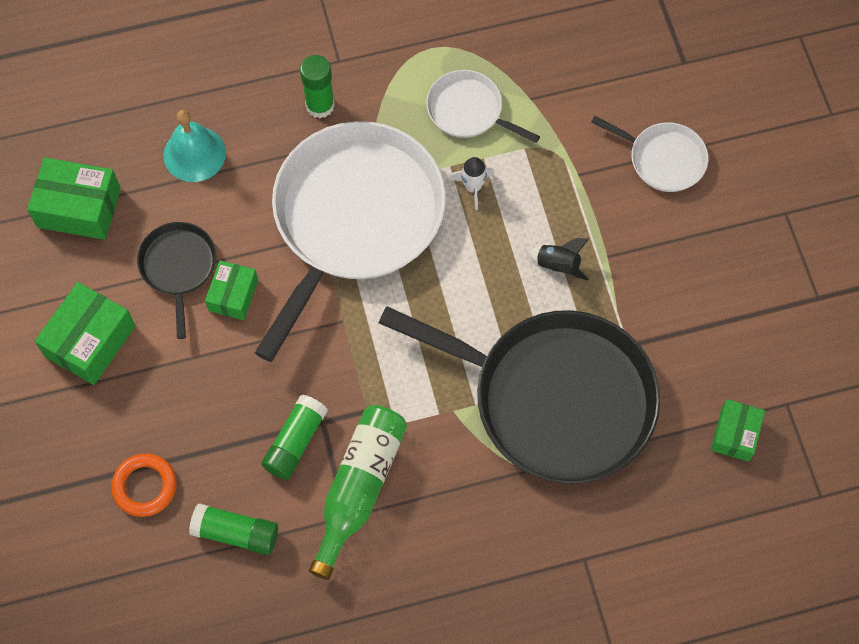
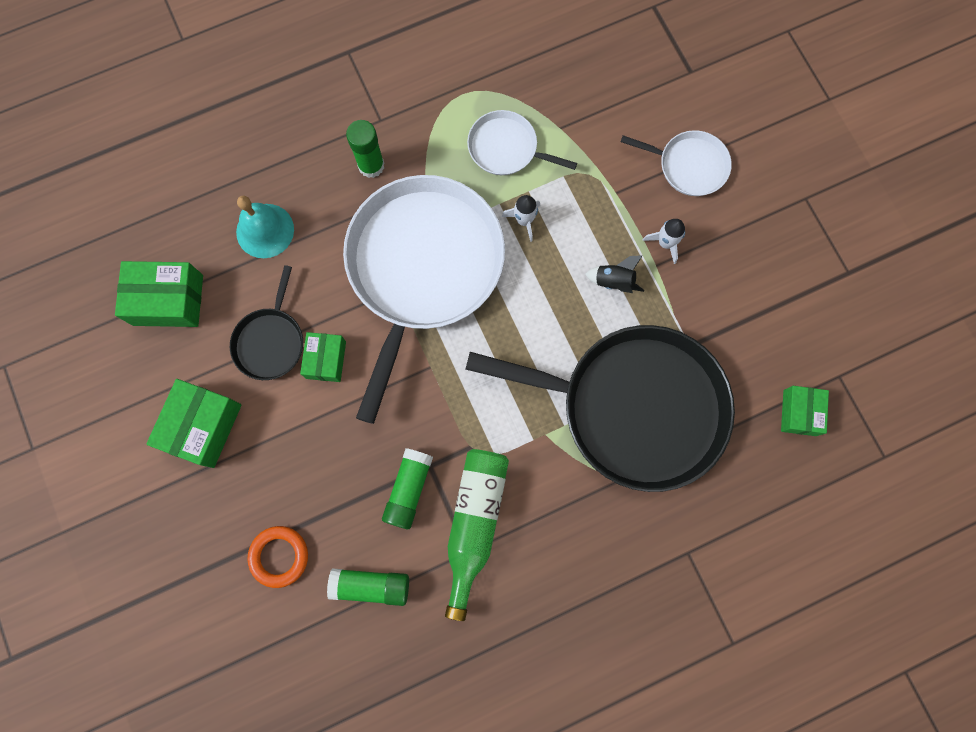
camera: 10 degrees left, 10 degrees up
black pan [137,222,216,339] -> black pan turned 150 degrees counterclockwise [230,265,303,380]
none -> white rocket [642,219,685,264]

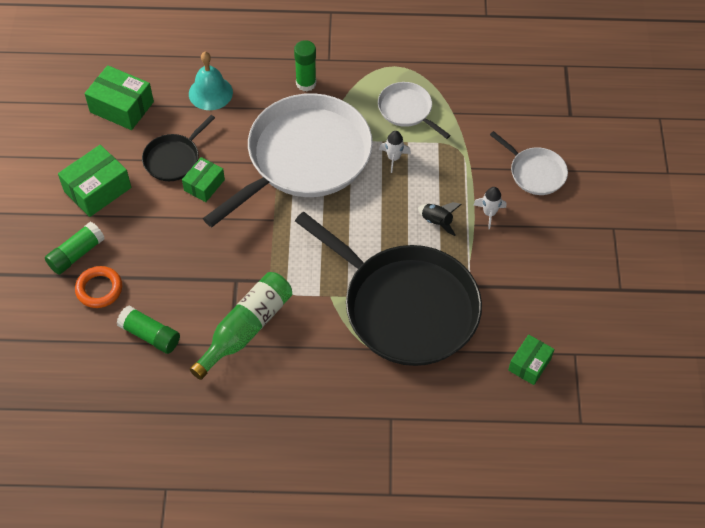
camera: 25 degrees right, 20 degrees down
green glue stick [382,448,433,529] -> green glue stick moved to [45,222,105,275]

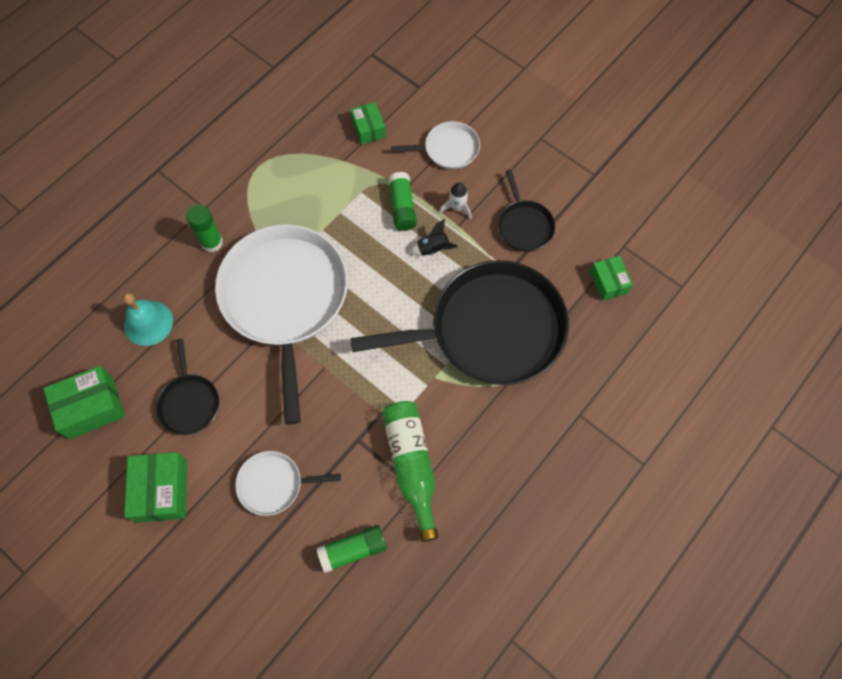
camera: 50 degrees left, 10 degrees up
green glue stick [45,222,105,275] -> green glue stick moved to [388,172,417,231]
orange ring [75,266,122,308] -> none
green box [182,157,225,202] -> green box moved to [351,102,386,144]
white pan [378,82,451,139] -> white pan moved to [235,451,341,516]
white rocket [379,131,411,173] -> none
none -> black pan [498,170,555,252]

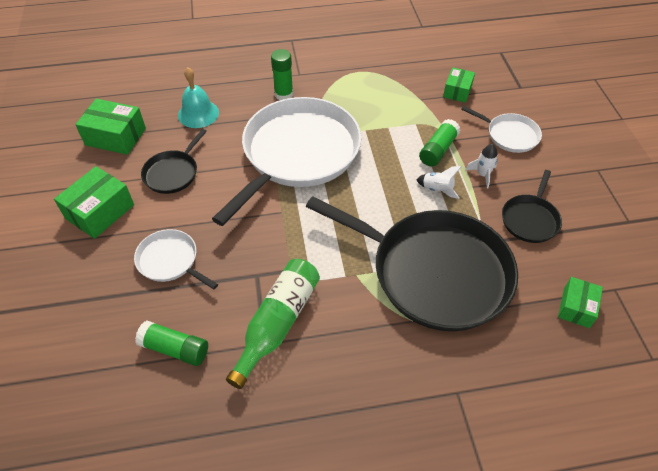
camera: 40 degrees right, 15 degrees down
black rocket [409,219,458,256] -> white rocket [417,166,462,199]

